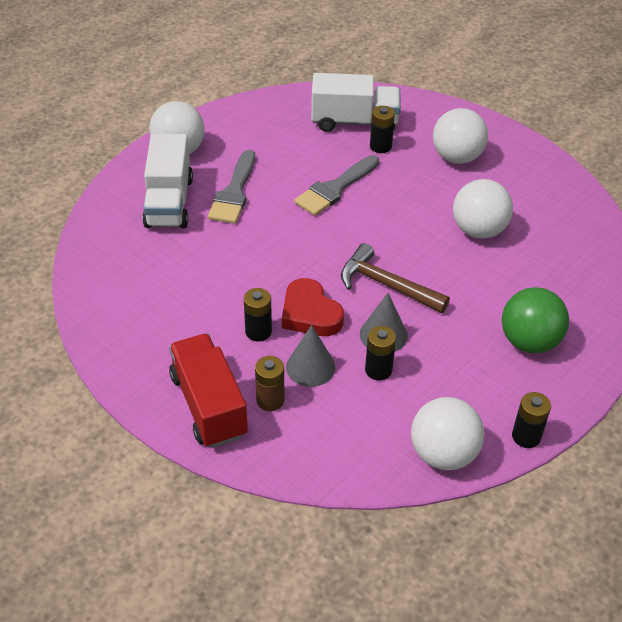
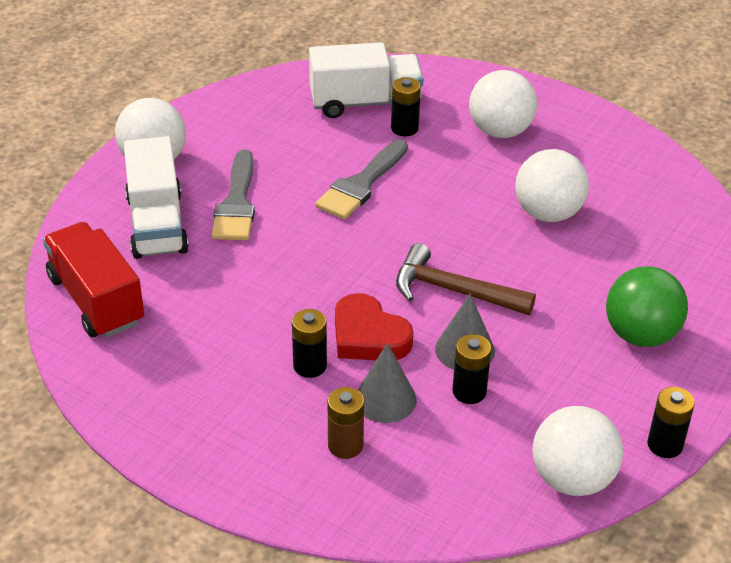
camera: 10 degrees left, 5 degrees down
red truck [169,333,248,448] -> red truck moved to [43,222,144,338]

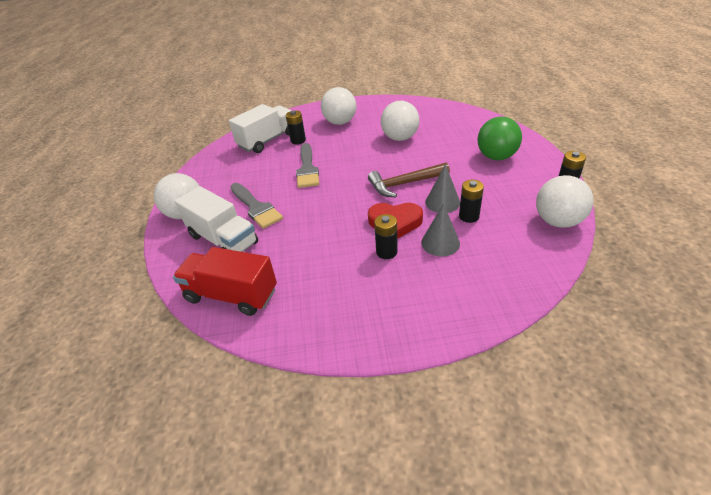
camera: 35 degrees left, 0 degrees up
brown battery [328,387,364,459] -> none

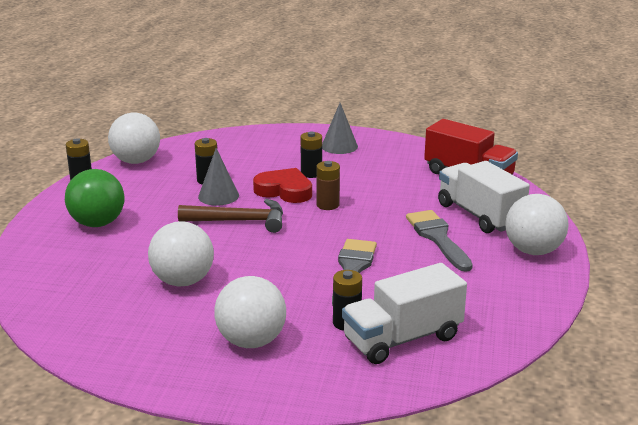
camera: 165 degrees left, 15 degrees down
grey cone [421,204,460,257] -> grey cone moved to [322,103,358,154]
none -> brown battery [316,161,340,210]

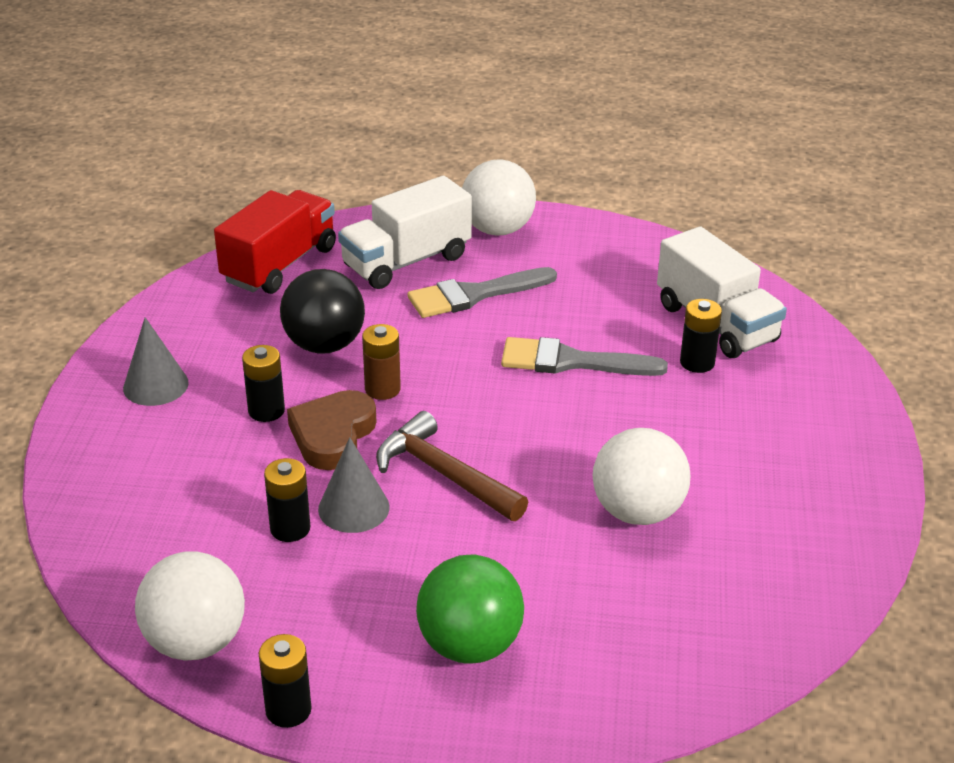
camera: 95 degrees left, 10 degrees up
brown hammer [178,199,283,233] -> brown hammer turned 45 degrees counterclockwise [376,411,528,521]
white ball [214,276,286,348] -> none
red heart [253,168,312,203] -> brown heart [287,390,377,470]
none -> black ball [280,269,365,354]

